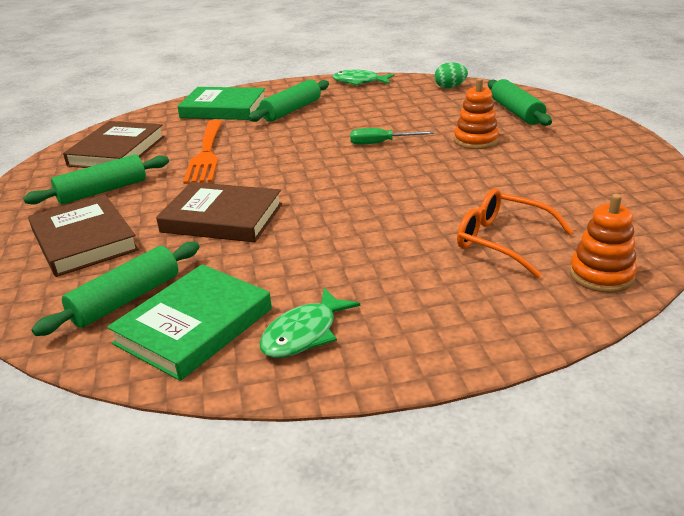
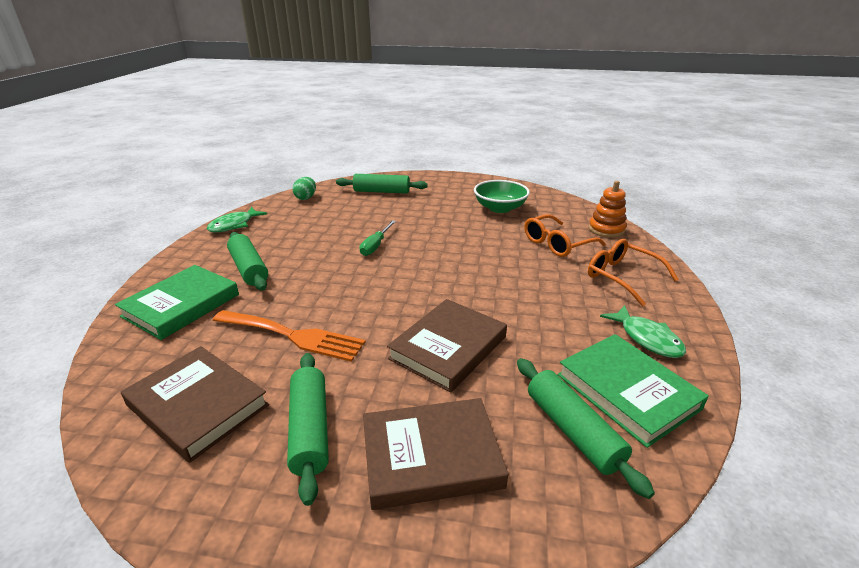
camera: 70 degrees left, 0 degrees up
orange stacking toy [454,78,499,149] -> none
none -> green bowl [474,180,530,213]
none -> orange glasses [588,239,679,307]

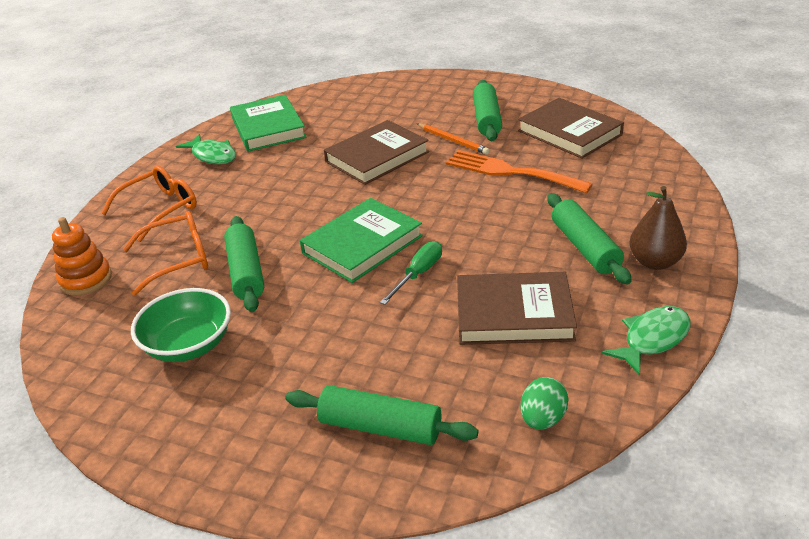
camera: 165 degrees left, 5 degrees up
green book [115,265,239,340] -> green book moved to [300,198,423,283]
brown book [363,398,508,510] -> brown book moved to [457,272,577,345]
green rolling pin [517,358,655,499] -> green rolling pin moved to [224,216,264,312]
orange glasses [588,239,679,307] -> orange glasses turned 105 degrees counterclockwise [101,166,197,242]
green fish [600,305,686,358] -> green fish turned 150 degrees clockwise [176,134,236,164]
none -> orange pencil [417,123,490,155]
none -> brown pear [629,186,687,270]

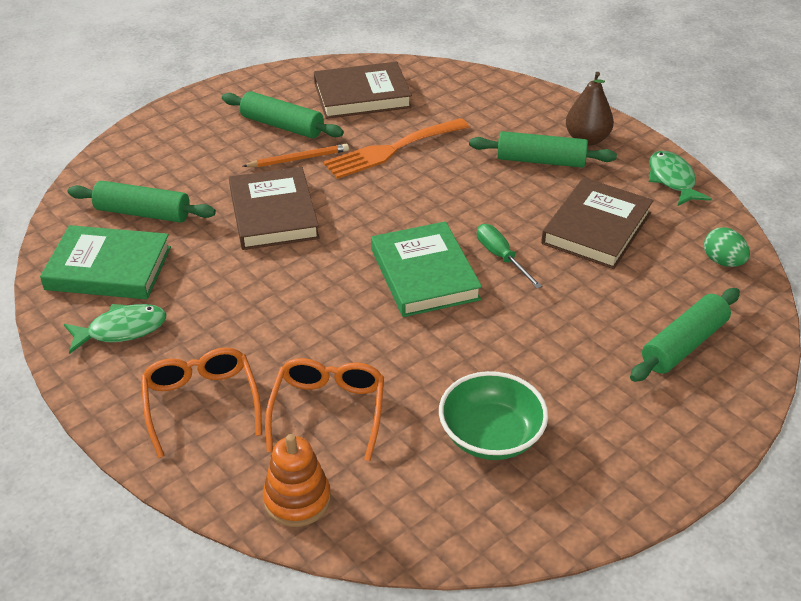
camera: 65 degrees left, 5 degrees up
green rolling pin [224,216,264,312] -> green rolling pin moved to [68,181,216,223]

